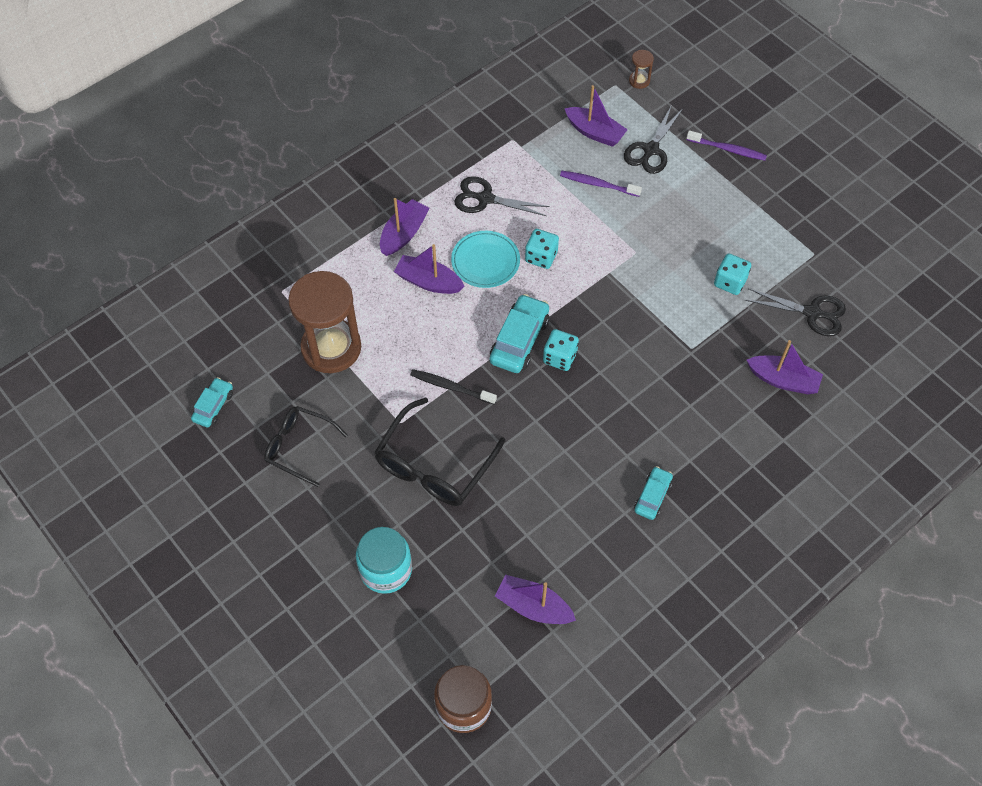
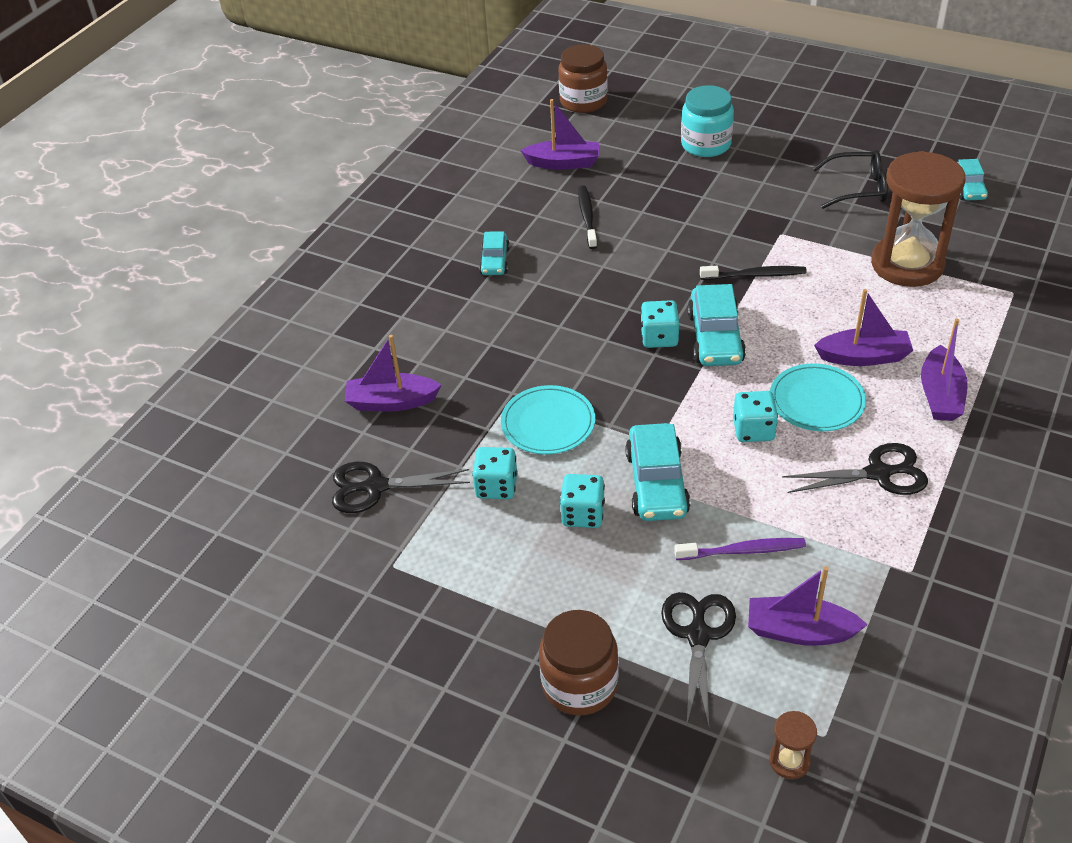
camera: 160 degrees right, 15 degrees down
black glasses [374,397,505,506] -> none
purple toothbrush [687,130,767,161] -> brown jar [539,610,619,715]
none -> turquoise plate [501,385,595,454]
none -> turquoise dice [560,474,605,528]
none -> black toothbrush [578,185,597,249]
none -> turquoise car [625,423,690,521]

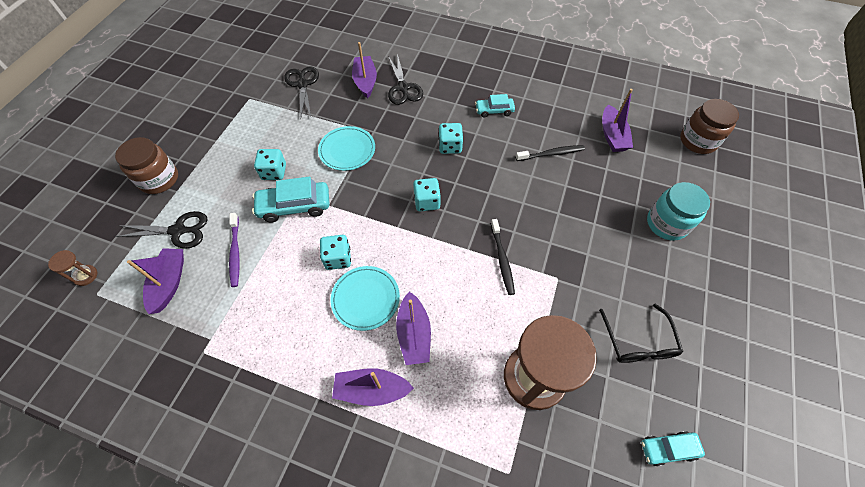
camera: 80 degrees right, 15 degrees up
turquoise dice [472,447,518,499] -> turquoise dice moved to [438,123,463,154]
turquoise car [687,284,746,366] -> none
black scissors [782,443,928,495] -> black scissors moved to [388,54,423,105]

